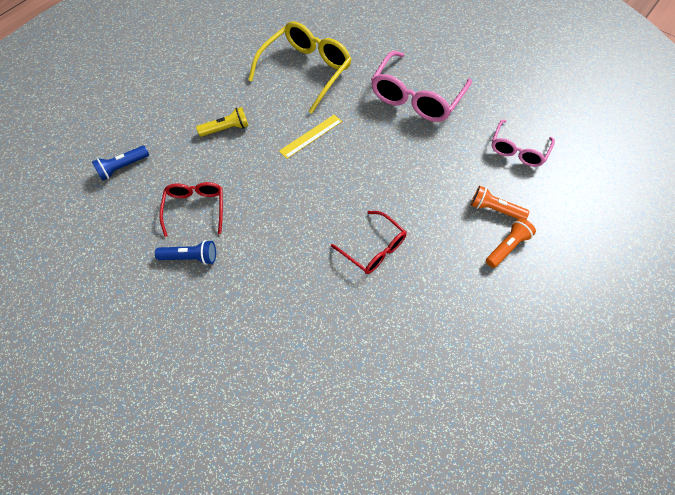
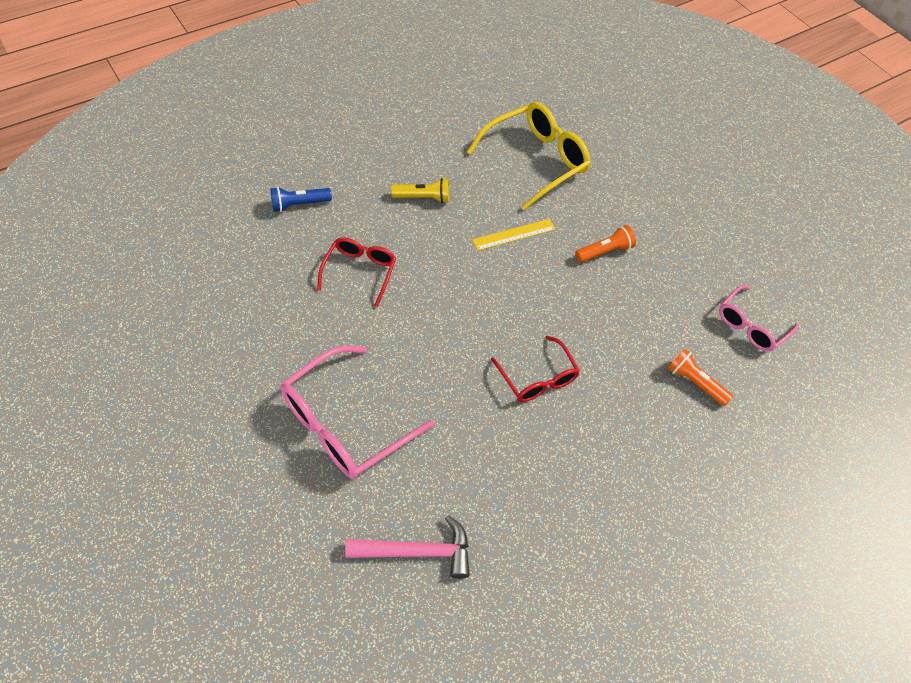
camera: 15 degrees right, 5 degrees down
blue flashlight [155,240,216,265] -> none
pink glasses [371,51,472,122] -> pink glasses moved to [281,346,435,479]
orange flashlight [486,218,536,268] -> orange flashlight moved to [575,225,636,263]
none -> pink hammer [345,515,470,579]

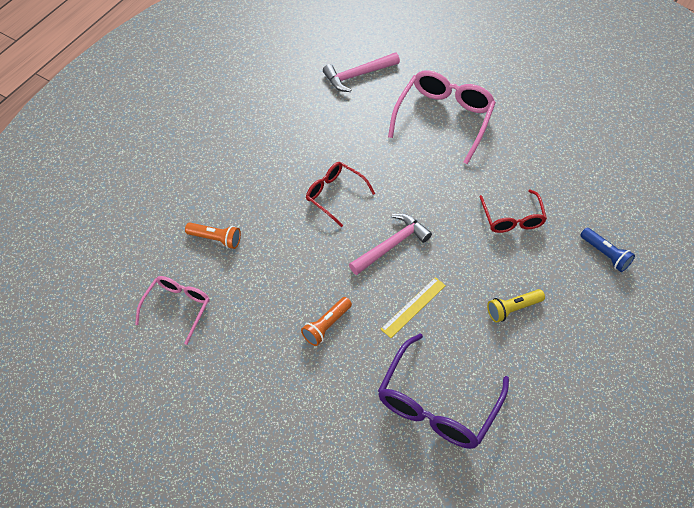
camera: 160 degrees right, 0 degrees up
blue flashlight [271,187,332,212] -> blue flashlight turned 90 degrees clockwise [580,228,635,272]
yellow glasses [467,102,591,210] -> purple glasses [378,334,509,449]
none -> pink hammer [349,213,432,275]

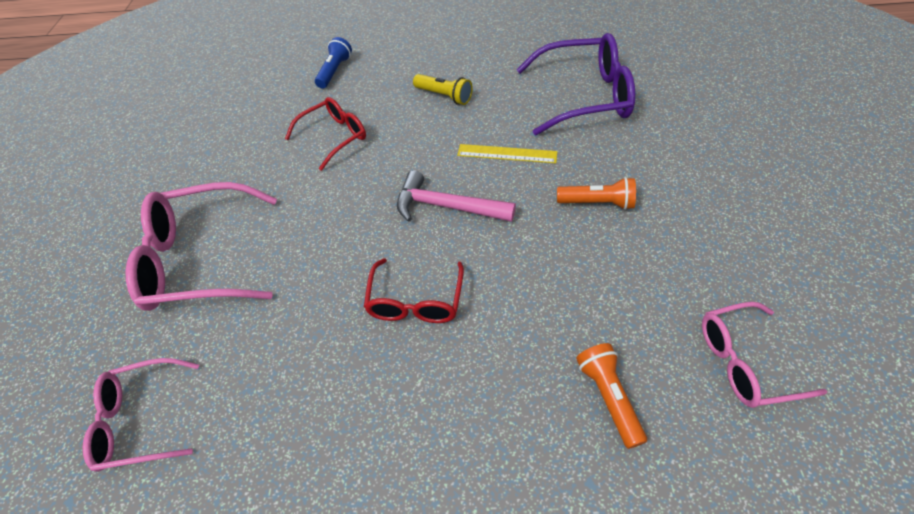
camera: 120 degrees left, 5 degrees down
pink hammer [323,52,400,92] -> pink glasses [83,358,199,472]

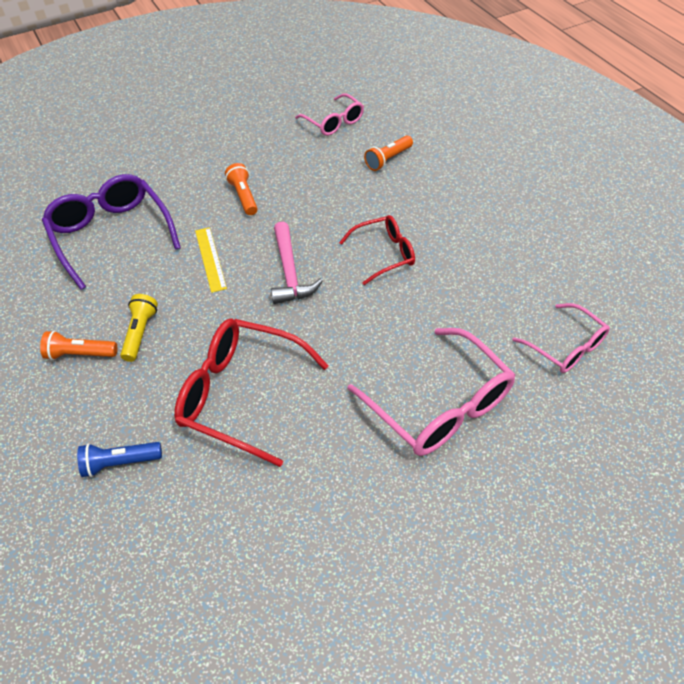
camera: 120 degrees left, 0 degrees up
red glasses [285,97,366,171] -> red glasses [174,318,329,467], size x1.66
none -> orange flashlight [40,331,118,360]

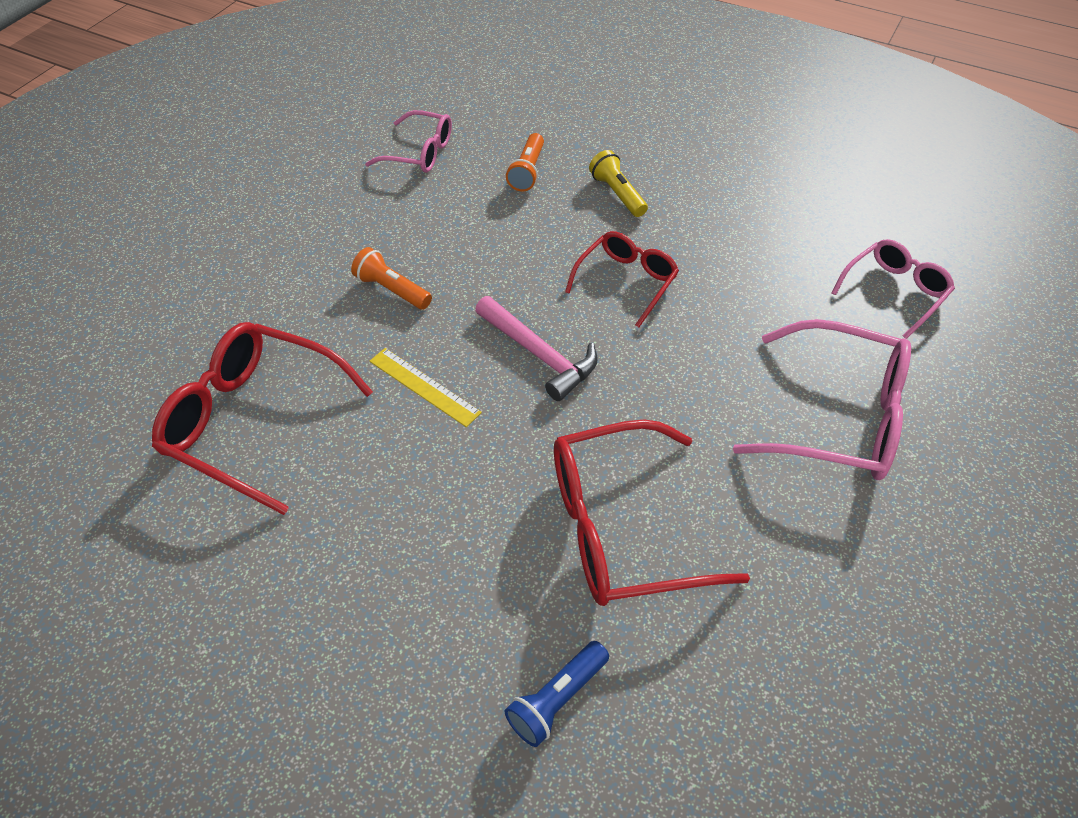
camera: 35 degrees left, 0 degrees up
orange flashlight [40,331,118,360] -> none
purple glasses [42,174,181,290] -> red glasses [152,322,373,515]
yellow flashlight [120,294,158,362] -> yellow flashlight moved to [589,150,648,217]
pink glasses [512,303,610,373] -> pink glasses turned 60 degrees counterclockwise [832,239,955,339]

